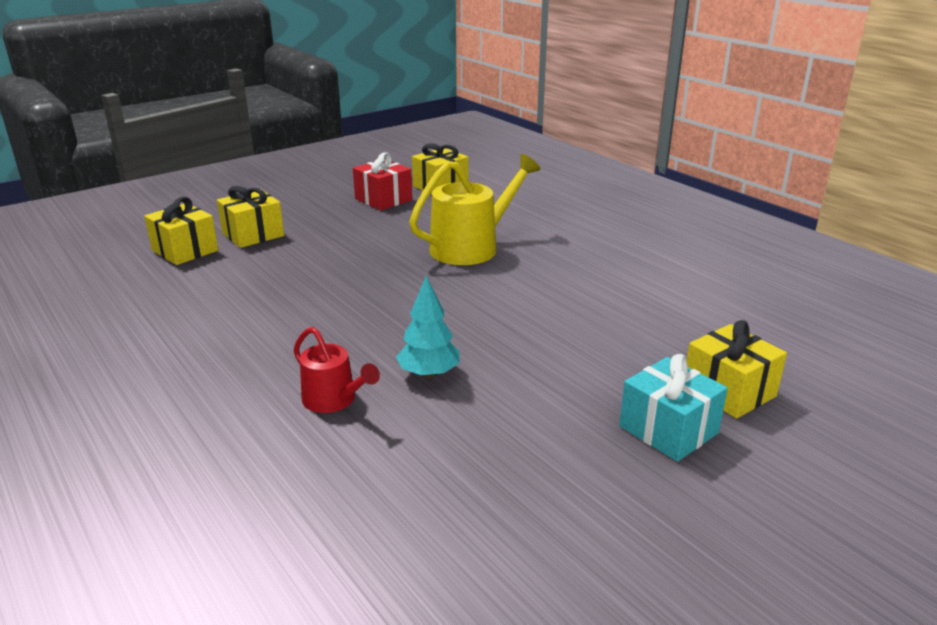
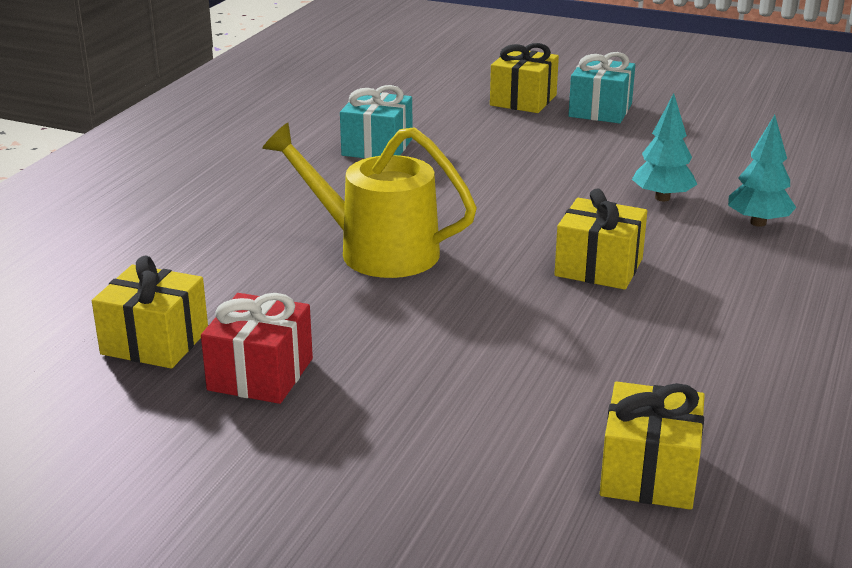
camera: 120 degrees left, 0 degrees up
yellow gift [217,186,284,248] -> yellow gift moved to [554,189,647,290]
red watering can [294,327,380,413] -> turquoise tree [728,115,797,227]
none -> turquoise gift [340,85,412,159]

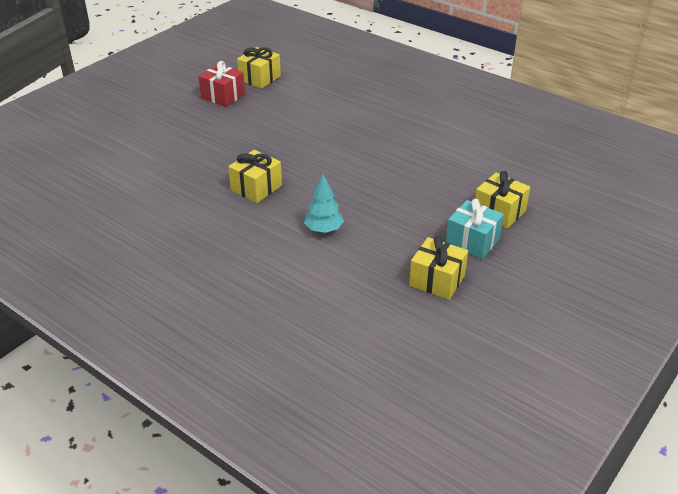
camera: 105 degrees right, 10 degrees up
yellow watering can [262,123,477,278] -> none
turquoise gift [340,85,412,159] -> none
yellow gift [600,382,705,510] -> yellow gift moved to [409,236,468,300]
turquoise tree [728,115,797,227] -> none

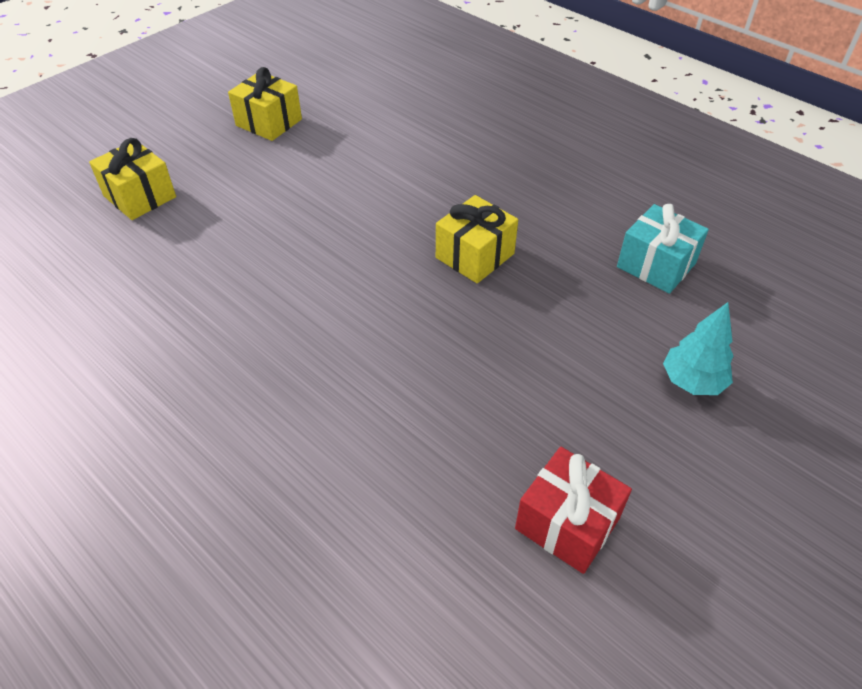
camera: 175 degrees left, 10 degrees up
yellow gift [237,47,281,89] -> none
turquoise tree [304,174,344,233] -> turquoise tree moved to [663,302,733,395]
turquoise gift [446,199,504,259] -> turquoise gift moved to [617,204,709,294]

